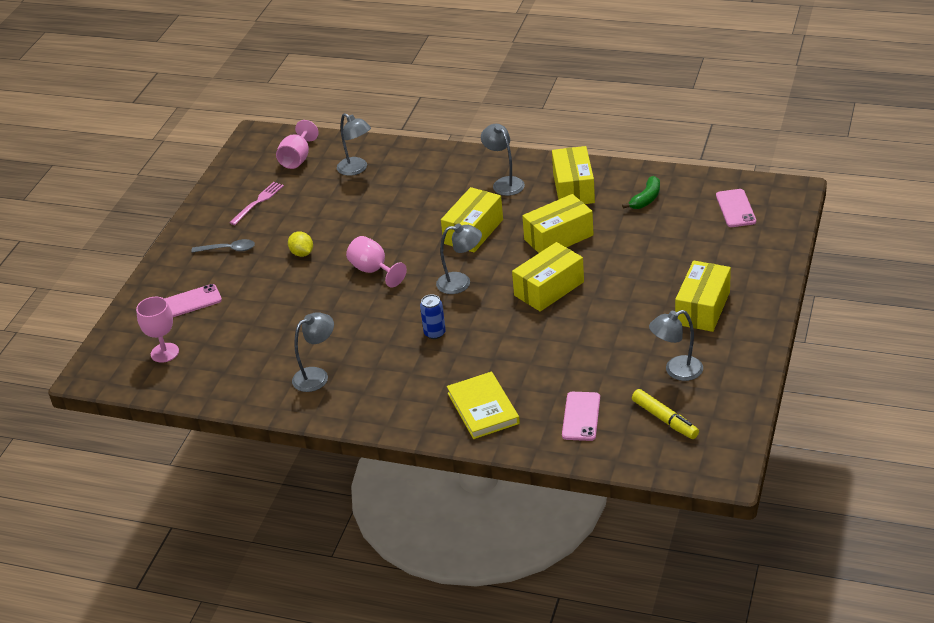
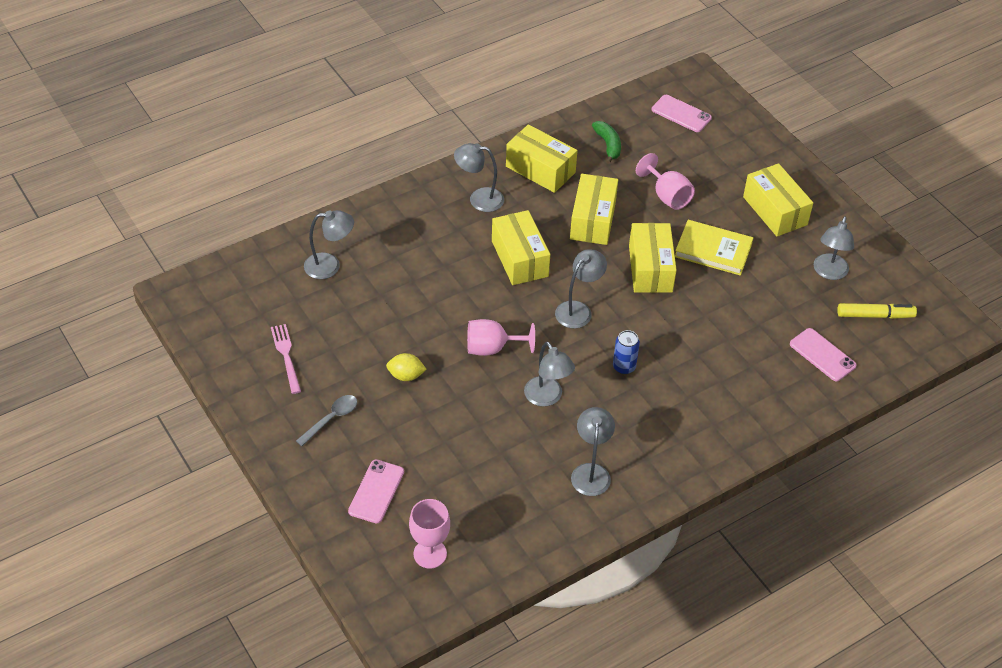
camera: 55 degrees left, 10 degrees up
pink goblet [276,120,319,169] -> pink goblet moved to [636,153,695,210]
yellow book [447,372,520,439] -> yellow book moved to [675,220,753,276]
none -> grey lamp [524,342,575,406]

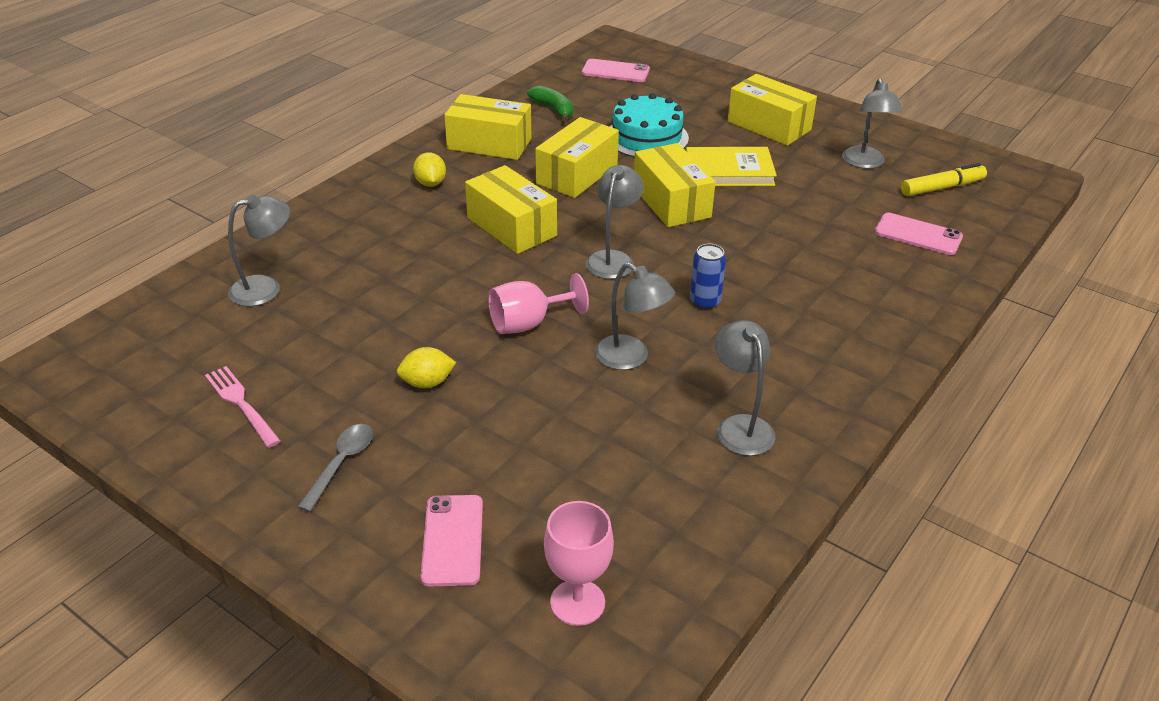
camera: 20 degrees left, 10 degrees down
grey lamp [454,143,504,212] -> yellow lemon [413,152,446,187]
yellow box [570,174,618,245] -> yellow box turned 45 degrees clockwise [535,117,619,198]
pink goblet [636,153,695,210] -> turquoise cake [610,93,689,157]

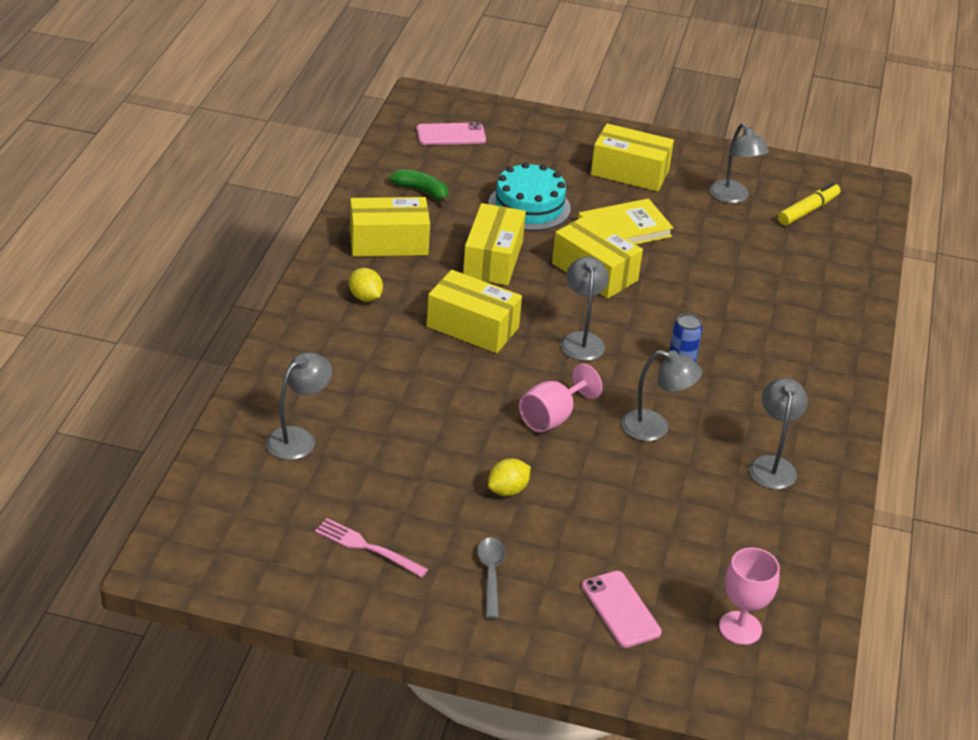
camera: 25 degrees left, 0 degrees up
grey lamp [715,320,775,456] -> grey lamp turned 45 degrees clockwise [749,378,808,489]
pink phone [875,213,963,255] -> none

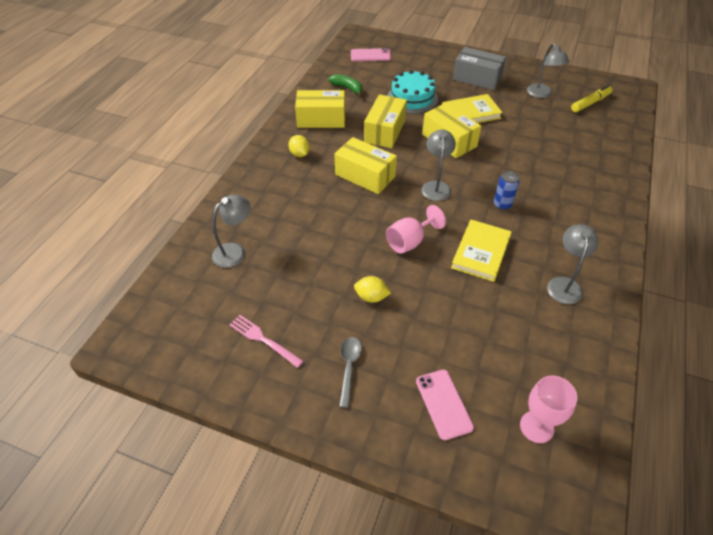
camera: 10 degrees right, 10 degrees up
yellow lemon [488,459,531,496] -> yellow lemon turned 45 degrees clockwise [354,276,391,303]
yellow box [591,123,674,192] -> grey box [453,47,506,90]
grey lamp [621,350,702,441] -> yellow book [451,219,512,282]

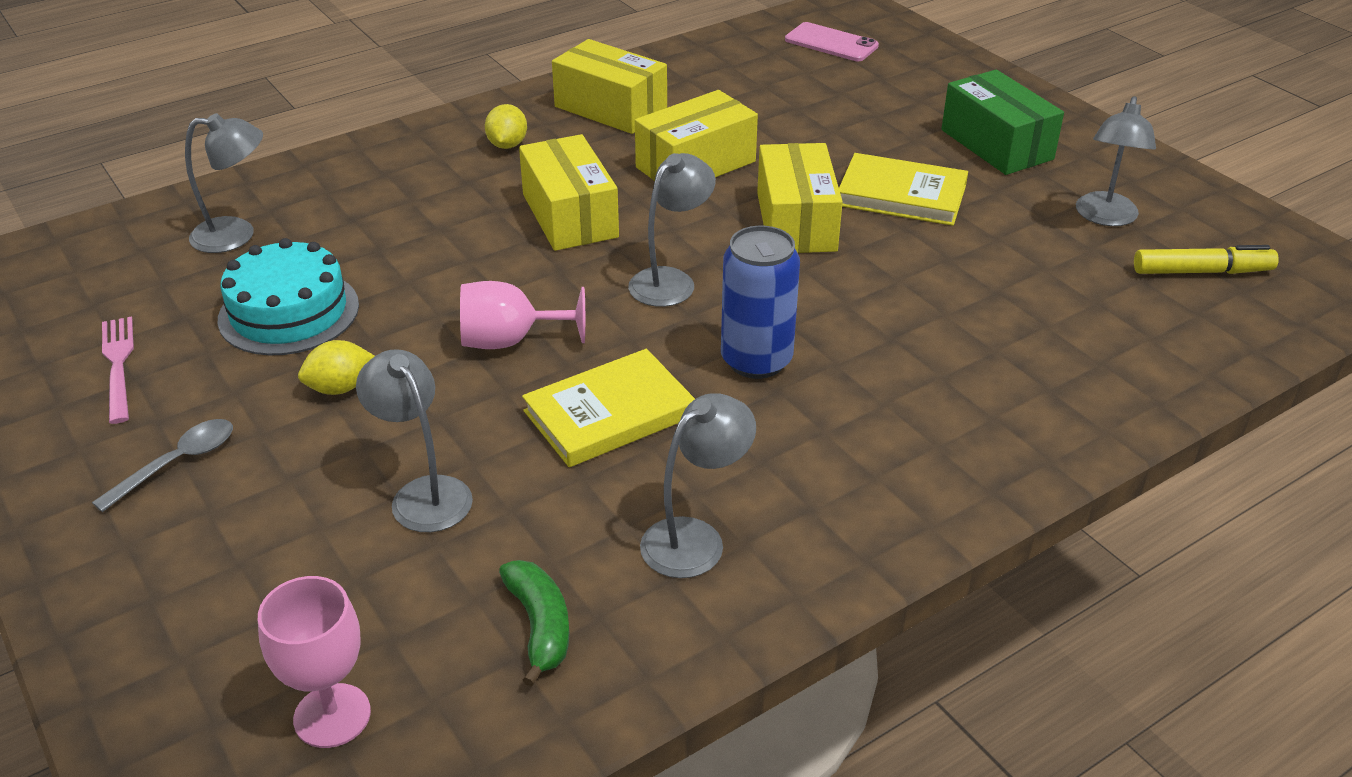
camera: 35 degrees right, 10 degrees down
green banana [328,74,363,96] -> green banana moved to [499,560,569,687]
yellow lemon [354,276,391,303] -> yellow lemon turned 75 degrees counterclockwise [298,340,375,395]
turquoise cake [387,70,438,114] -> turquoise cake moved to [218,238,359,355]
pink phone [416,370,474,440] -> none
grey box [453,47,506,90] -> green box [942,70,1064,175]
blue can [494,171,519,210] -> blue can [721,226,800,379], size x1.64
none -> grey lamp [356,349,473,532]

